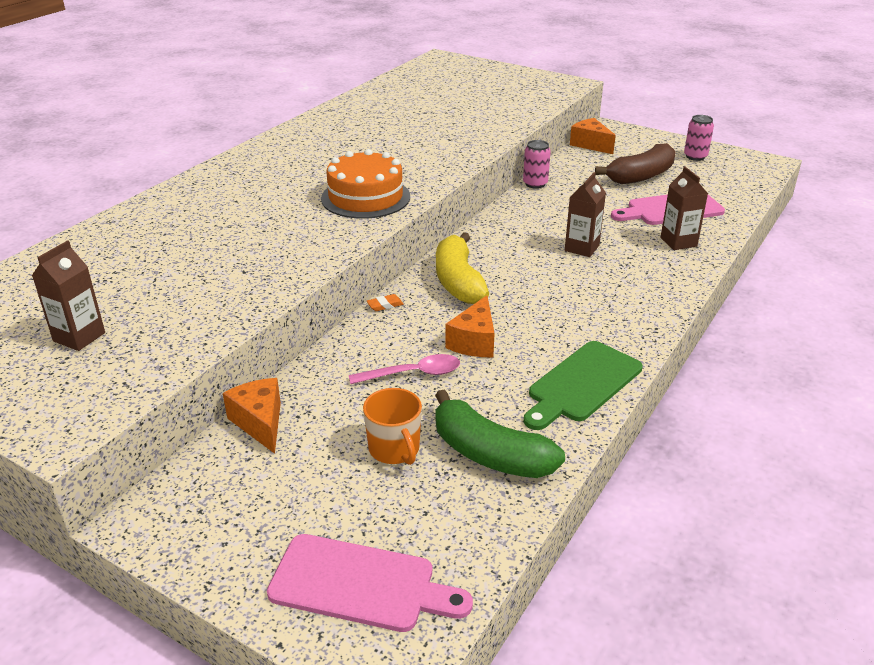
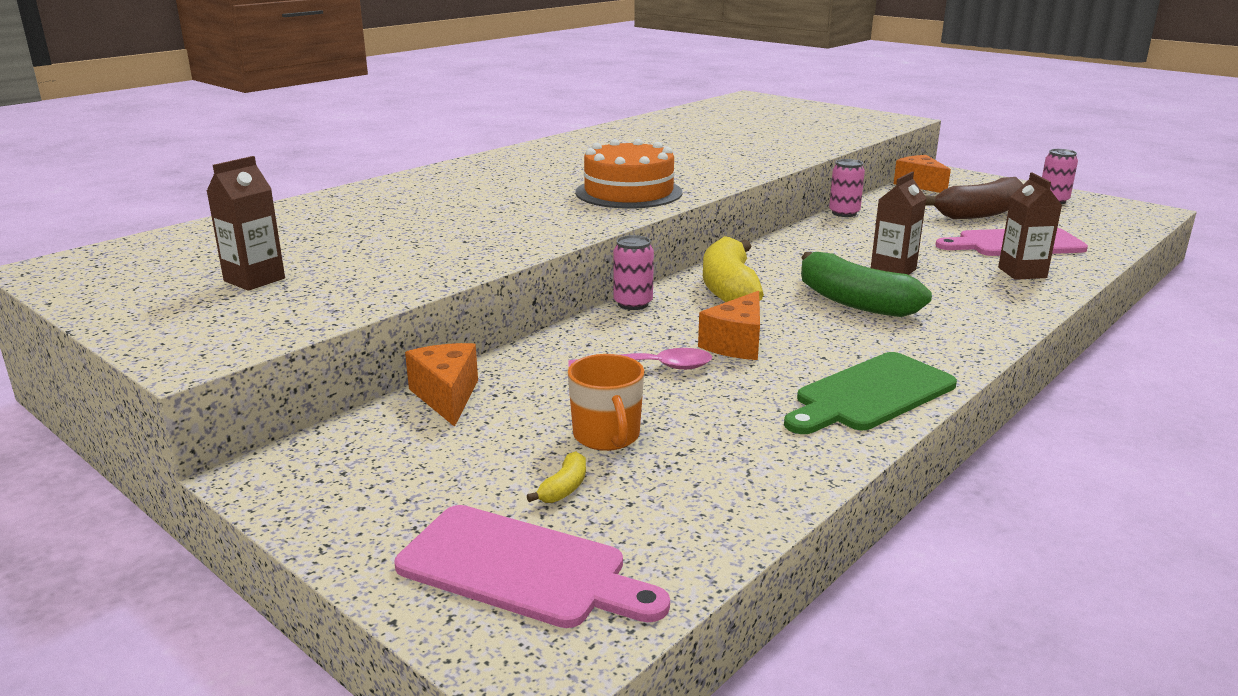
camera: 10 degrees right, 10 degrees down
orange eraser [366,294,404,311] -> pink can [613,235,654,310]
green banana [435,389,565,478] -> green banana moved to [801,252,932,317]
none -> yellow banana [527,451,586,503]

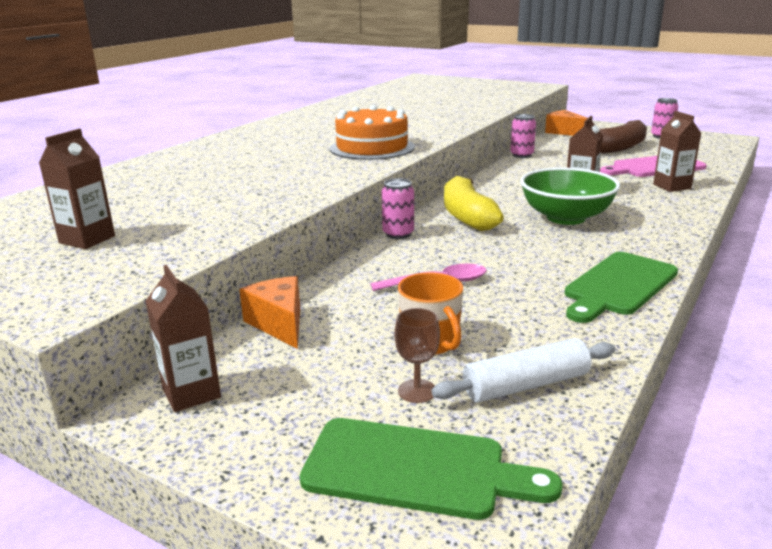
camera: 10 degrees left, 0 degrees up
pink cutting board [394,505,670,628] -> green cutting board [300,418,563,520]
yellow banana [527,451,586,503] -> brown goblet [395,308,440,403]
orange cheese [698,291,760,360] -> none
green banana [801,252,932,317] -> green bowl [520,167,620,225]
none -> brown carton [146,265,221,412]
none -> white rolling pin [431,338,615,403]

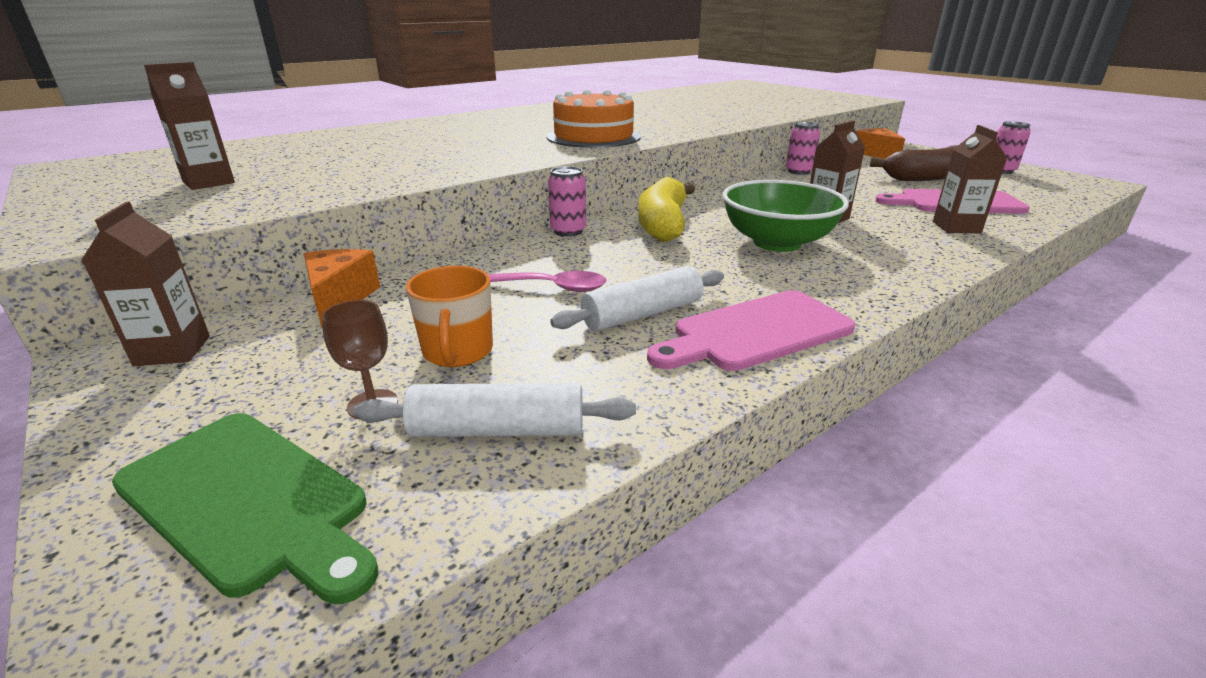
camera: 20 degrees right, 5 degrees up
green cutting board [565,252,678,323] -> pink cutting board [647,290,856,371]
none -> white rolling pin [550,266,724,331]

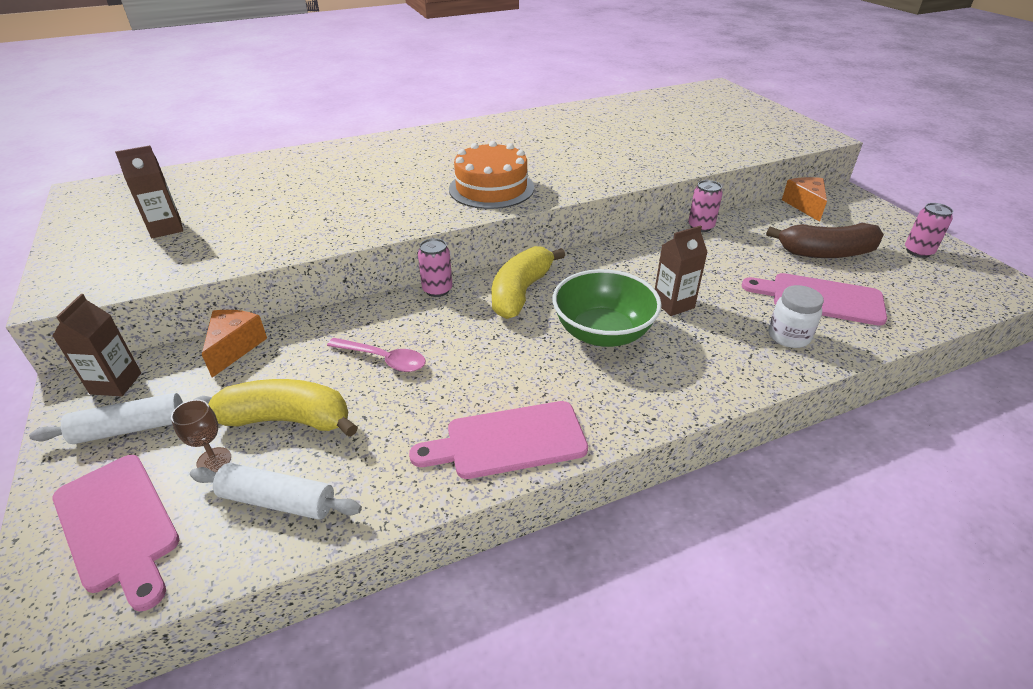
camera: 15 degrees right, 10 degrees up
green cutting board [112,413,378,604] -> pink cutting board [53,455,179,611]
orange mug [406,266,493,367] -> yellow banana [208,379,358,437]
white rolling pin [550,266,724,331] -> white rolling pin moved to [29,393,212,444]
brown carton [933,125,1007,233] -> white jar [768,285,824,348]

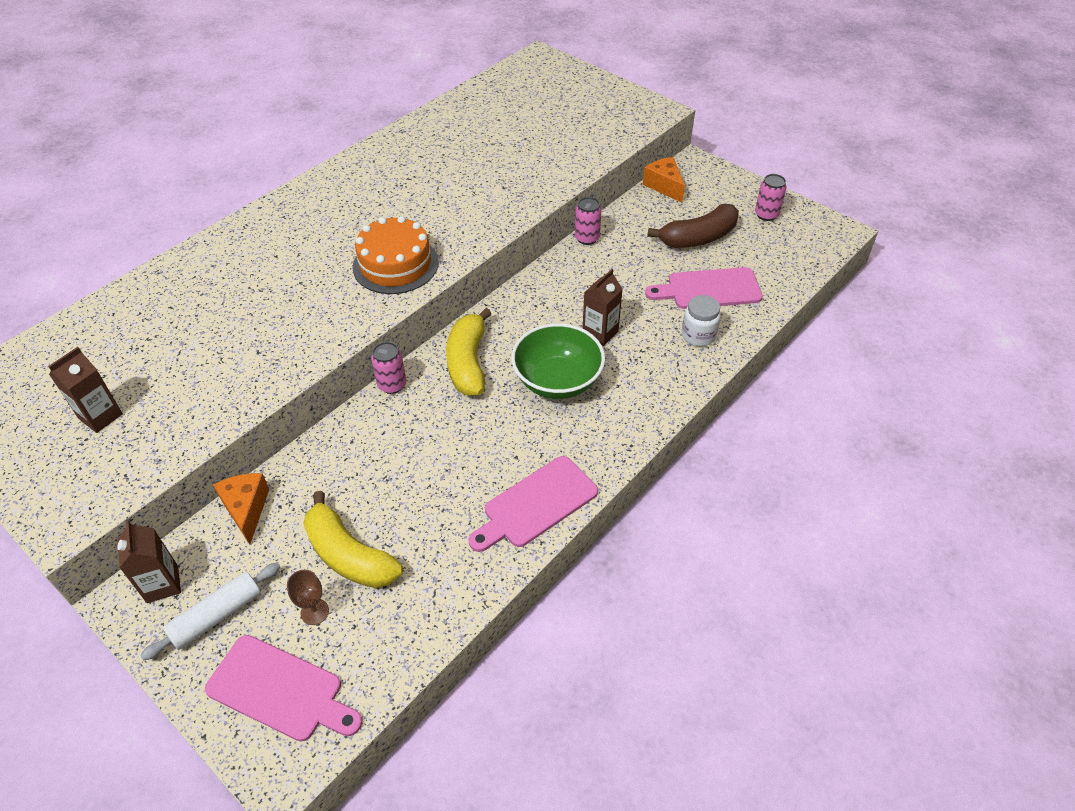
camera: 25 degrees left, 10 degrees up
white rolling pin [190,463,362,520] -> none
yellow banana [208,379,358,437] -> yellow banana turned 120 degrees counterclockwise [303,491,403,588]
pink spoon [327,338,426,372] -> none

